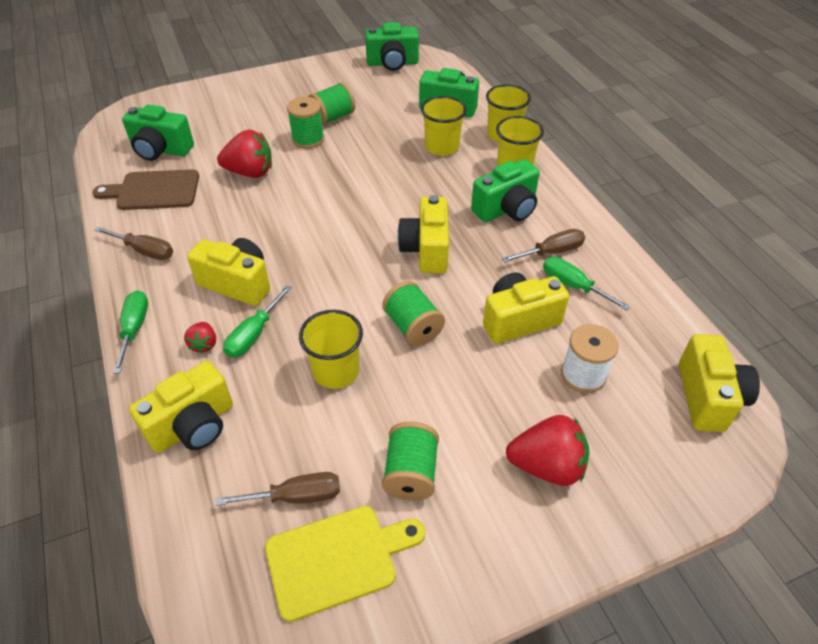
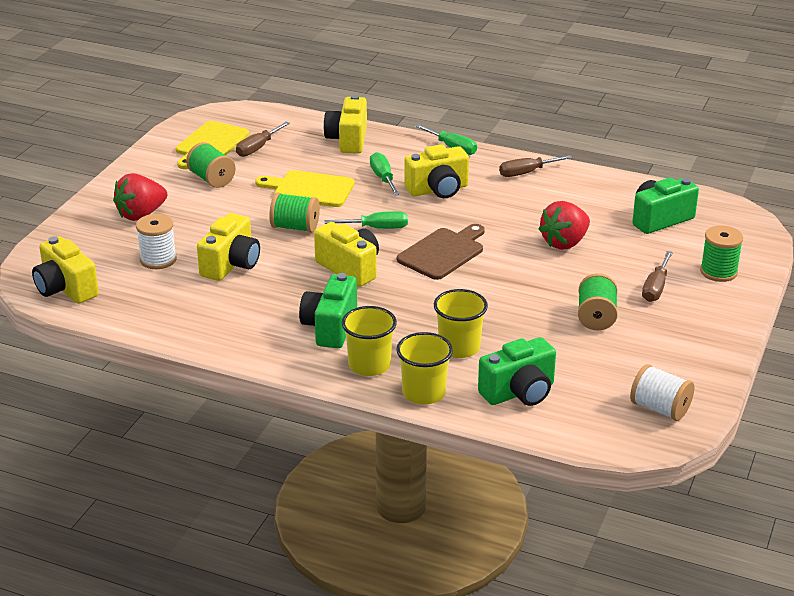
camera: 135 degrees right, 15 degrees down
brown cutting board [93,169,199,210] -> brown cutting board moved to [397,224,485,280]
red strawberry [184,322,216,354] -> none
green spool [287,97,324,149] -> green spool moved to [700,226,743,282]
yellow cup [299,310,363,389] -> yellow cutting board [255,170,355,207]
green camera [365,22,419,71] -> white spool [630,364,694,421]
brown screwdriver [502,229,585,263] -> brown screwdriver moved to [642,251,673,302]
green screwdriver [543,257,630,310] -> green screwdriver moved to [325,211,408,229]

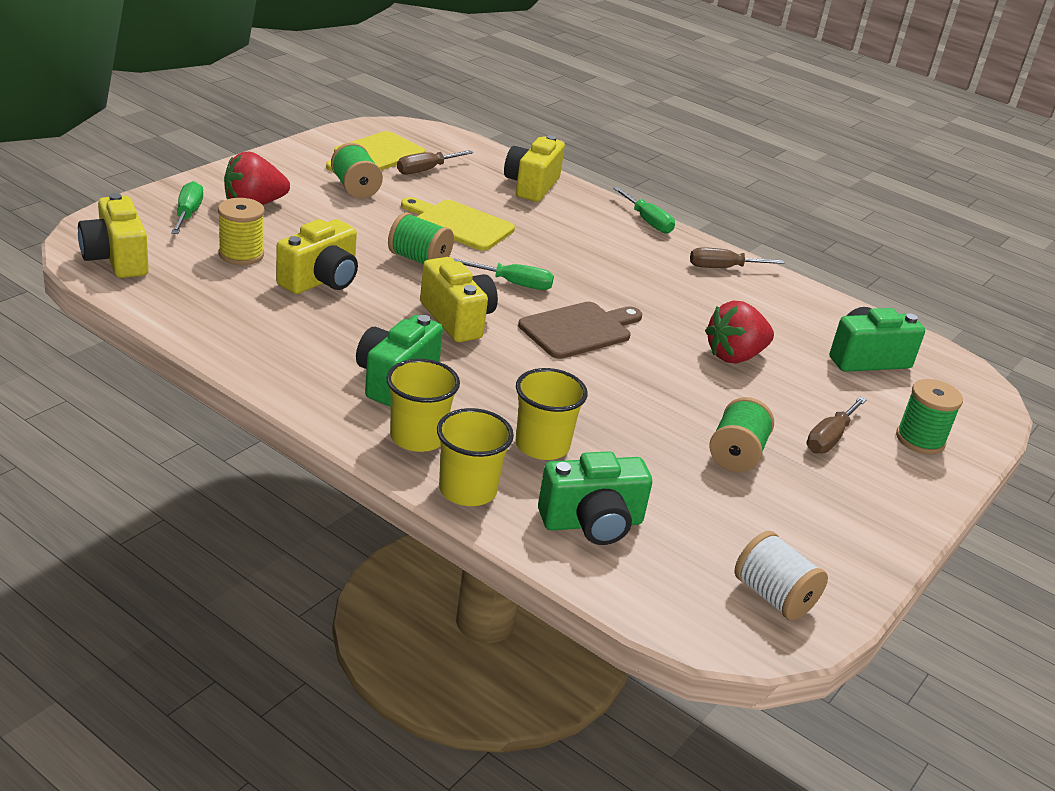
camera: 10 degrees right, 0 degrees up
white spool [136,214,177,269] -> yellow spool [218,198,264,265]
green screwdriver [370,152,400,195] -> green screwdriver moved to [171,181,203,234]
yellow camera [404,144,469,198] -> none

